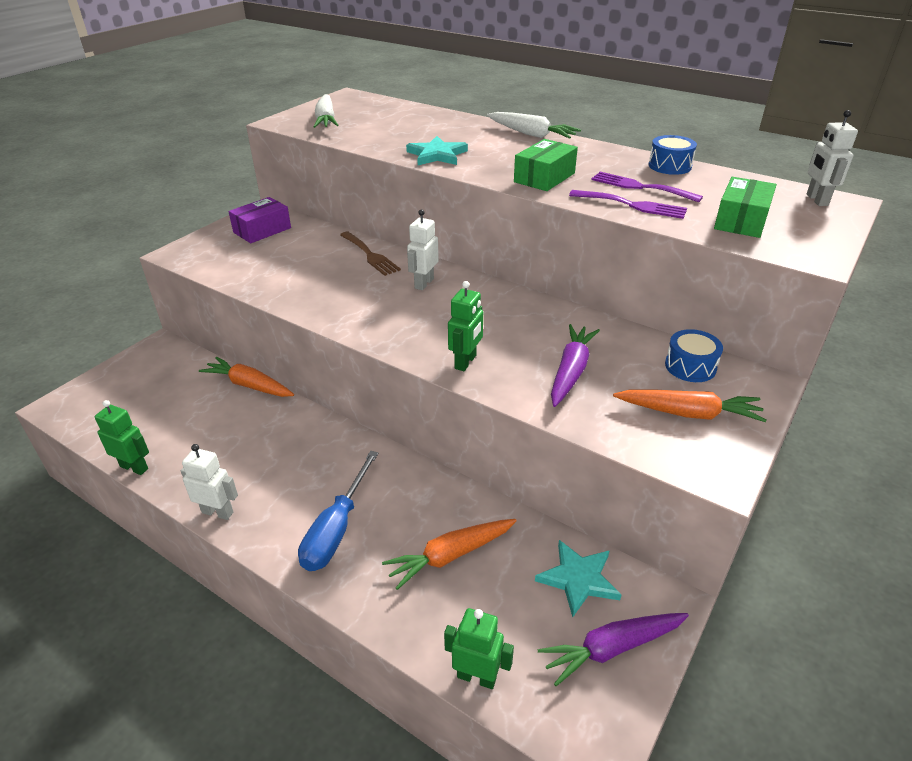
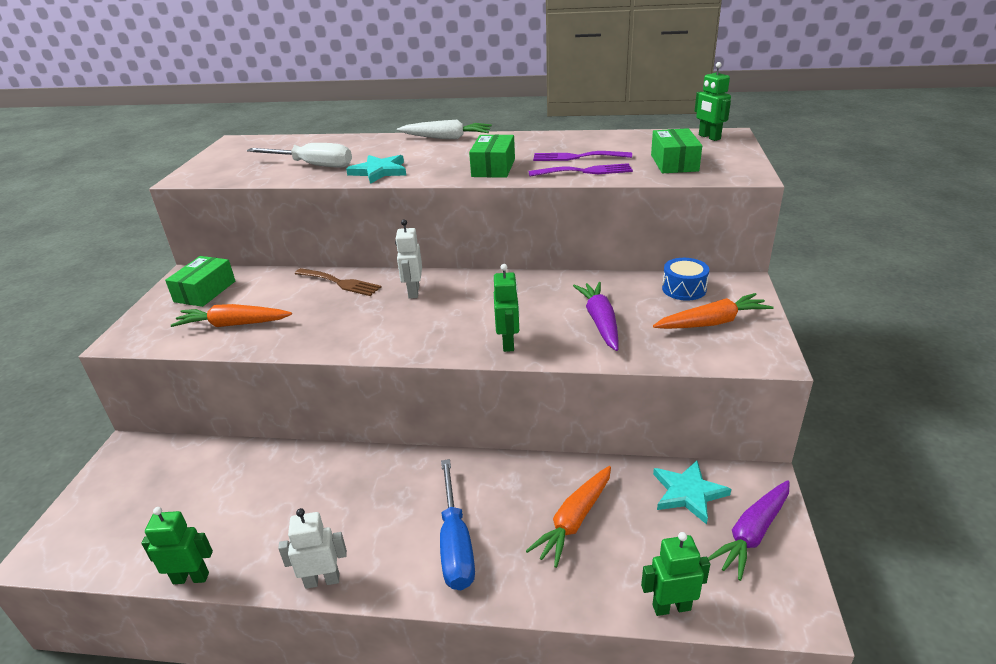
camera: 25 degrees left, 5 degrees down
orange carrot [199,357,294,397] -> orange carrot moved to [171,304,292,327]
purple box [228,197,291,243] -> green box [165,256,235,307]
white carrot [313,94,339,128] -> none
blue drum [648,135,697,175] -> none
white robot [806,110,858,206] -> green robot [695,62,731,141]
none -> white screwdriver [247,143,352,168]

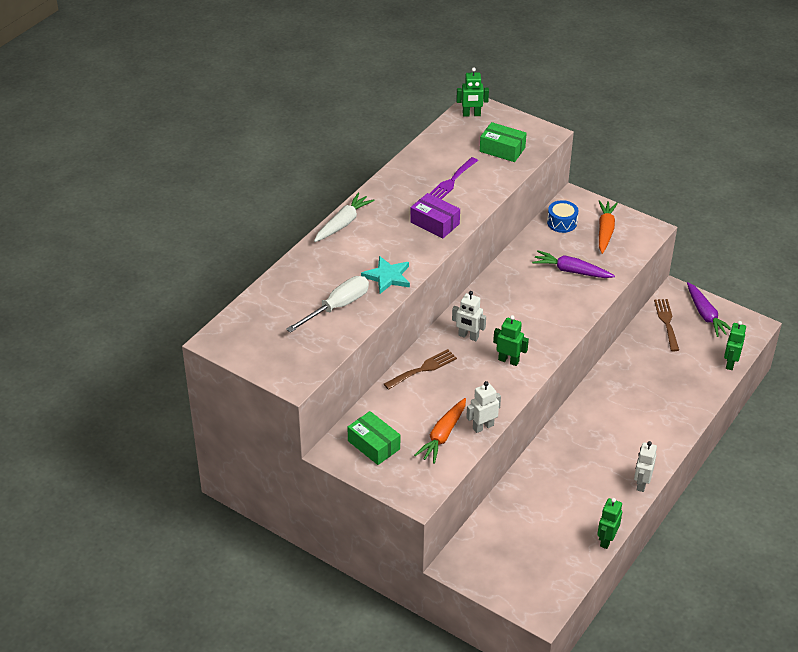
camera: 65 degrees left, 10 degrees up
blue screwdriver [440,459,475,590] -> none
green box [469,135,515,178] -> purple box [410,193,460,238]
green robot [494,264,519,352] -> green robot moved to [493,315,529,366]
orange carrot [526,466,611,568] -> none
purple fork [529,163,633,177] -> none
turquoise star [653,461,731,524] -> brown fork [654,299,679,351]
none -> white robot [466,381,501,433]

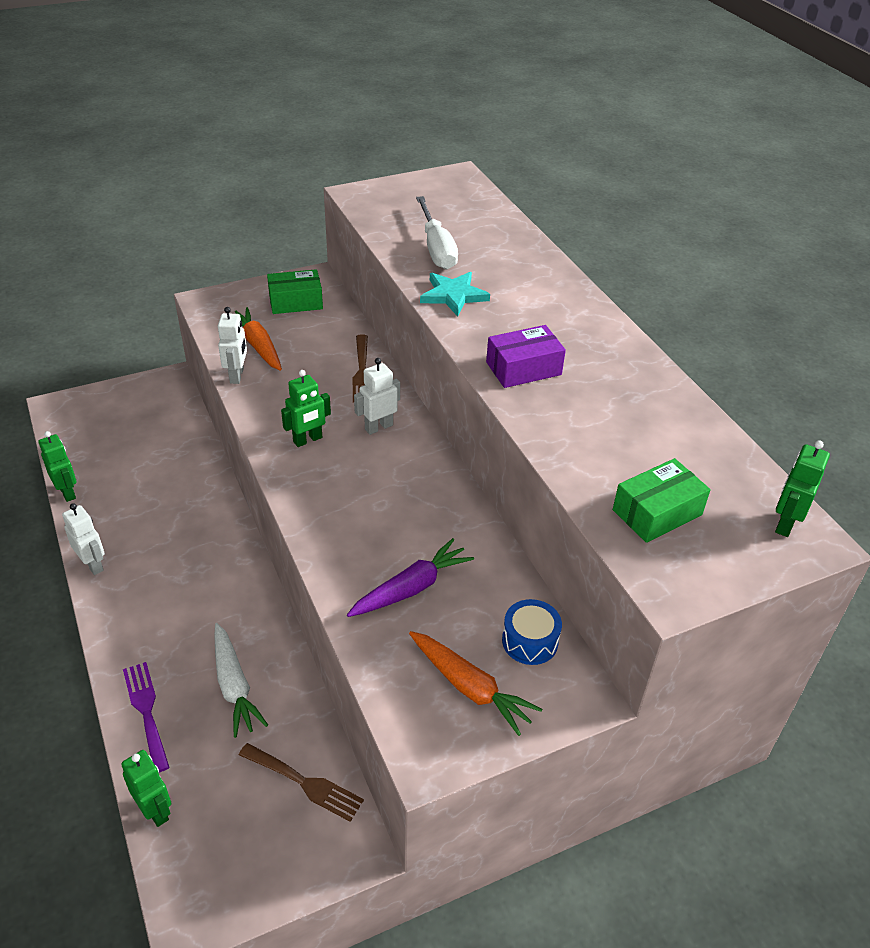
camera: 120 degrees right, 0 degrees up
white carrot [314,193,375,242] -> white carrot moved to [214,623,268,738]
purple fork [429,157,478,200] -> purple fork moved to [123,662,170,773]
purple carrot [687,282,731,337] -> none

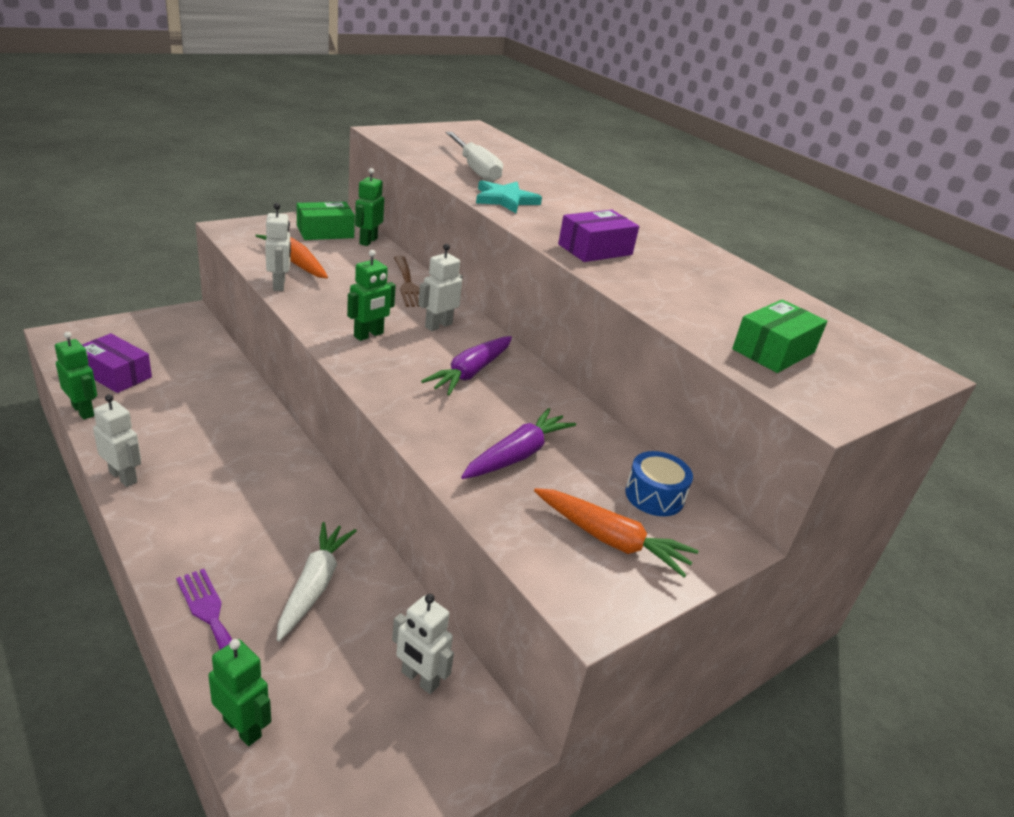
camera: 15 degrees left, 10 degrees down
white carrot [214,623,268,738] -> white carrot turned 135 degrees counterclockwise [277,522,357,641]
brown fork [239,743,364,822] -> white robot [392,594,454,694]
green robot [775,440,830,537] -> green robot moved to [355,168,384,246]
none -> purple box [82,333,152,393]
none -> purple carrot [421,336,512,395]

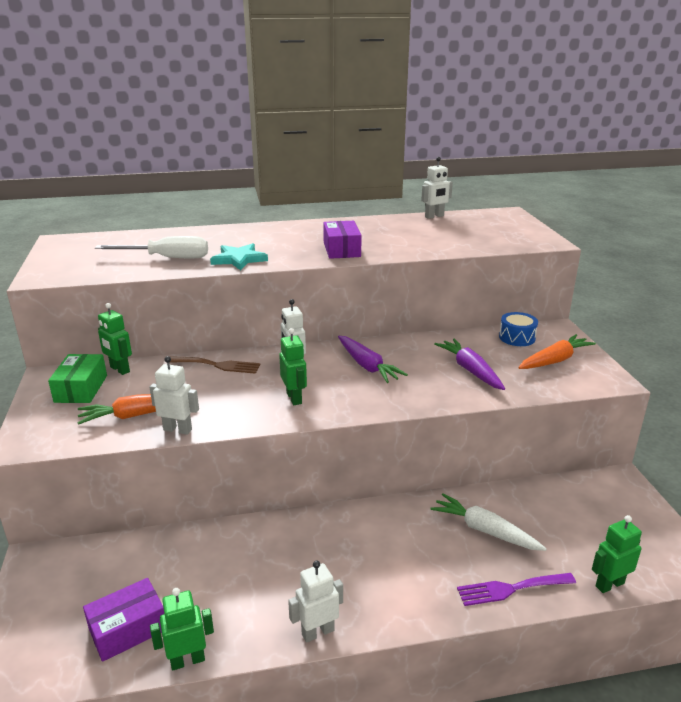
camera: 60 degrees left, 5 degrees down
white robot [392,594,454,694] -> white robot moved to [421,157,453,219]
green box [732,299,827,373] -> none

